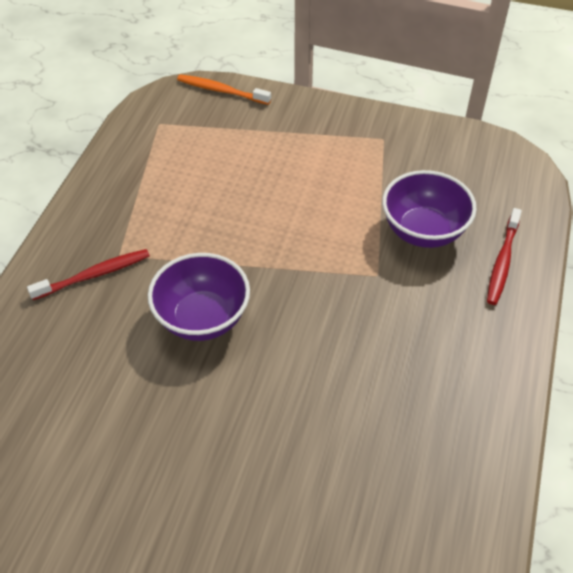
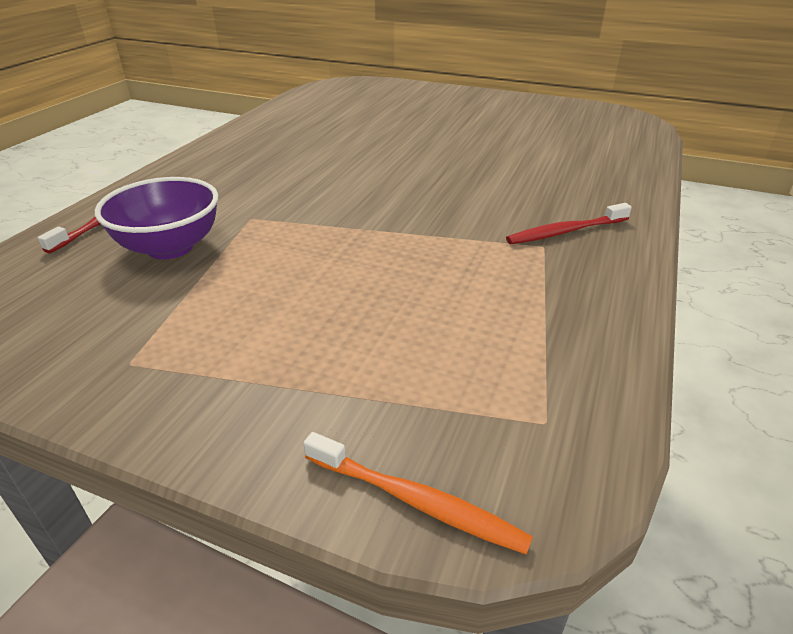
camera: 175 degrees left, 15 degrees down
purple bowl [148,253,250,341] -> none

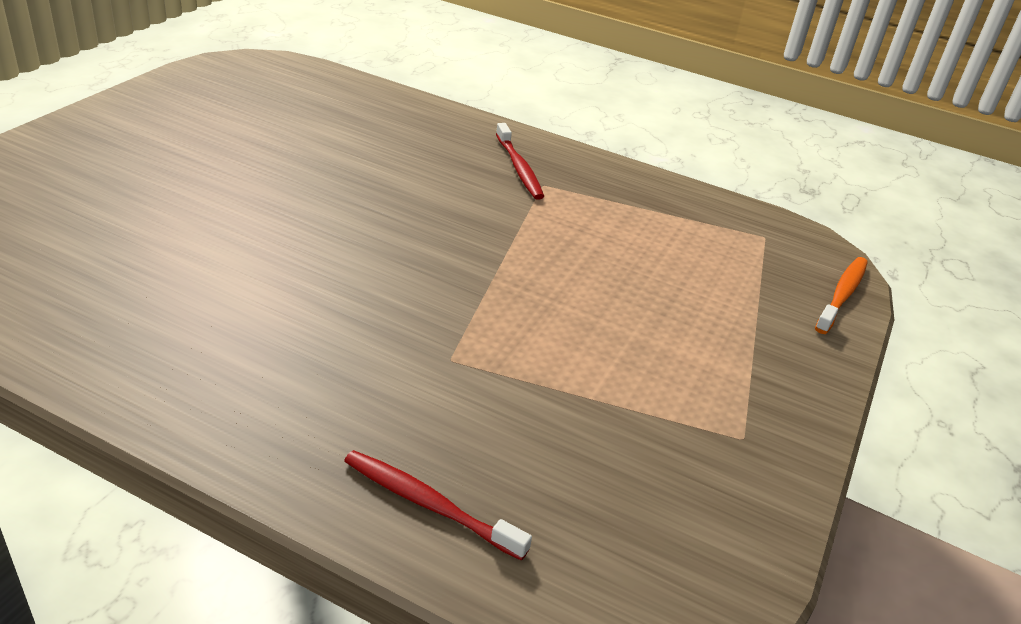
camera: 90 degrees left, 0 degrees up
purple bowl [95,177,218,260] -> none

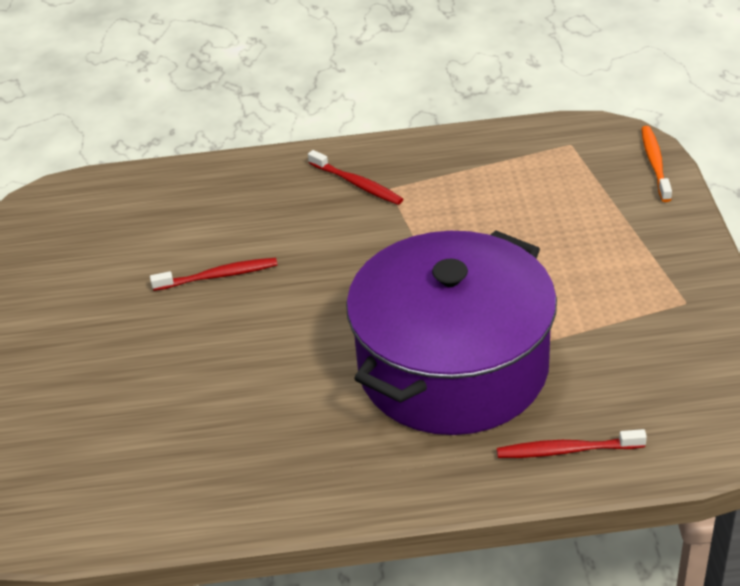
camera: 25 degrees left, 5 degrees up
none -> red toothbrush [150,258,277,291]
none -> purple pot [346,230,557,435]

